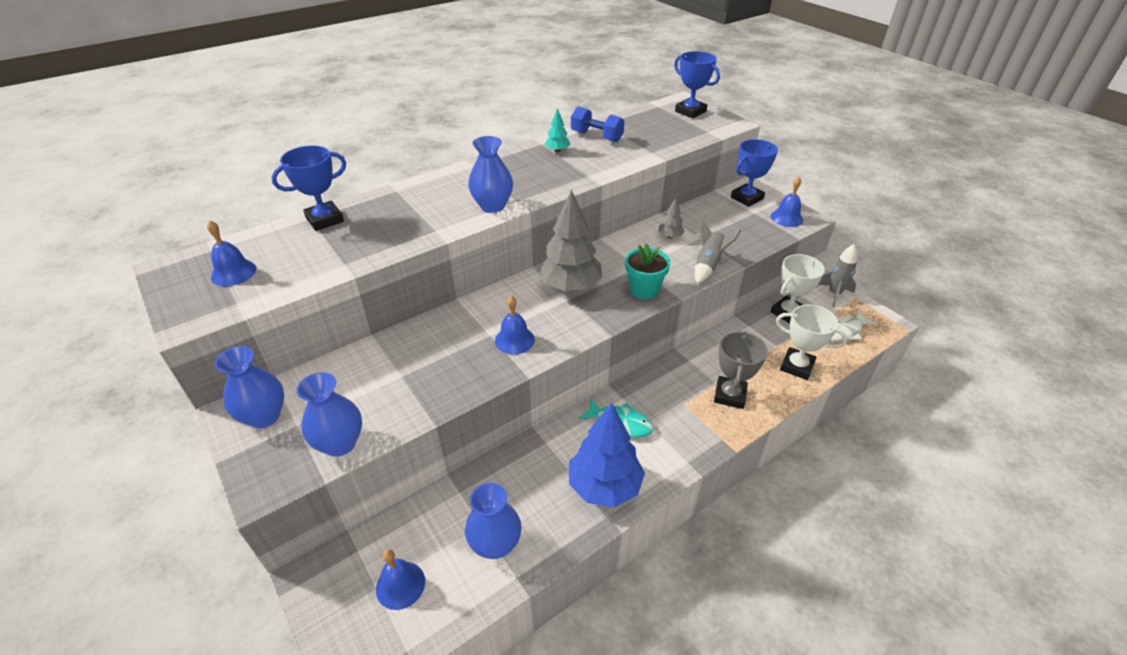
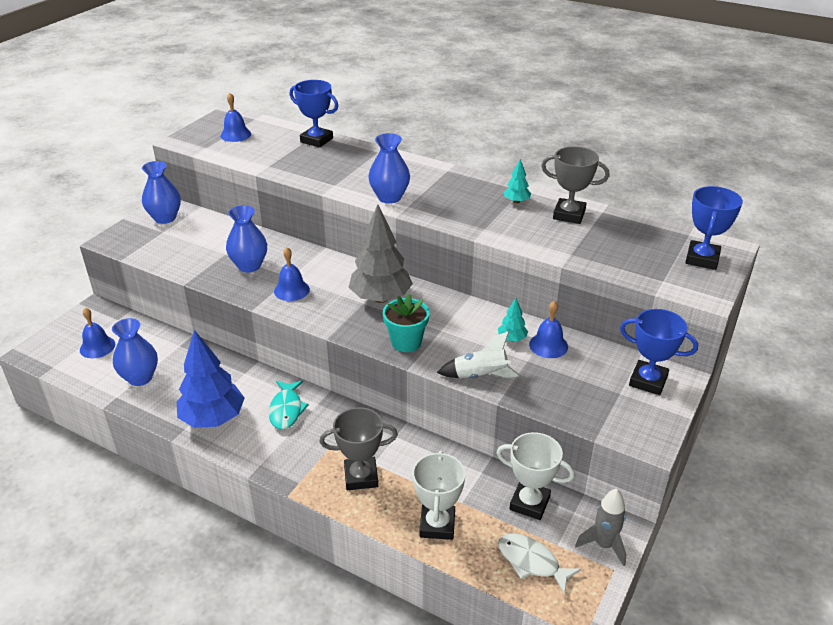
camera: 65 degrees right, 5 degrees down
blue vase [297,372,362,457] -> blue vase moved to [226,205,267,273]
blue dumbbell [571,106,625,142] -> grey trophy [541,146,609,224]
grey tree [658,198,685,238] -> turquoise tree [498,298,528,341]
grey rocket [695,219,741,284] -> white rocket [437,331,520,378]
blue bell [771,177,803,227] -> blue bell moved to [529,301,568,358]

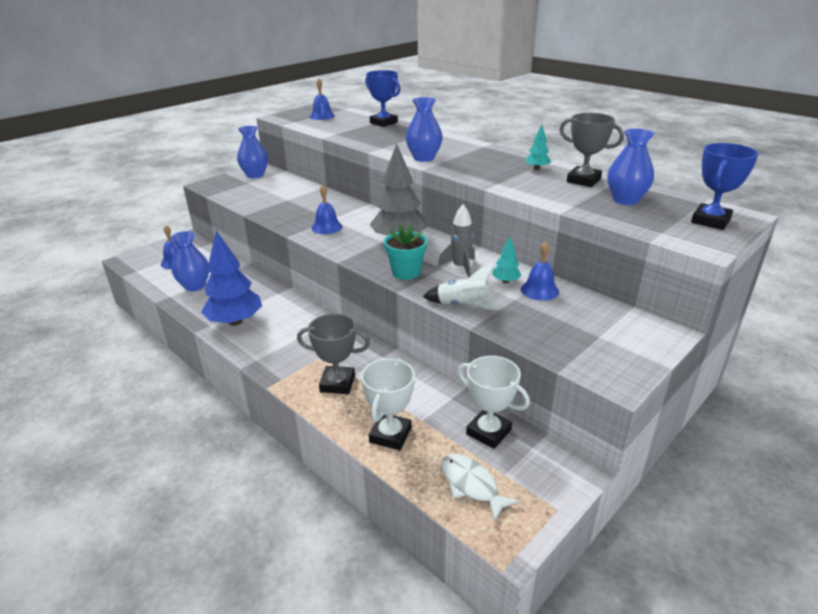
camera: 15 degrees right, 5 degrees down
blue vase [226,205,267,273] -> blue vase moved to [607,129,654,205]
turquoise fish [269,380,309,430] -> none
grey rocket [575,489,626,566] -> grey rocket moved to [438,204,475,278]
blue trophy [620,309,698,395] -> none

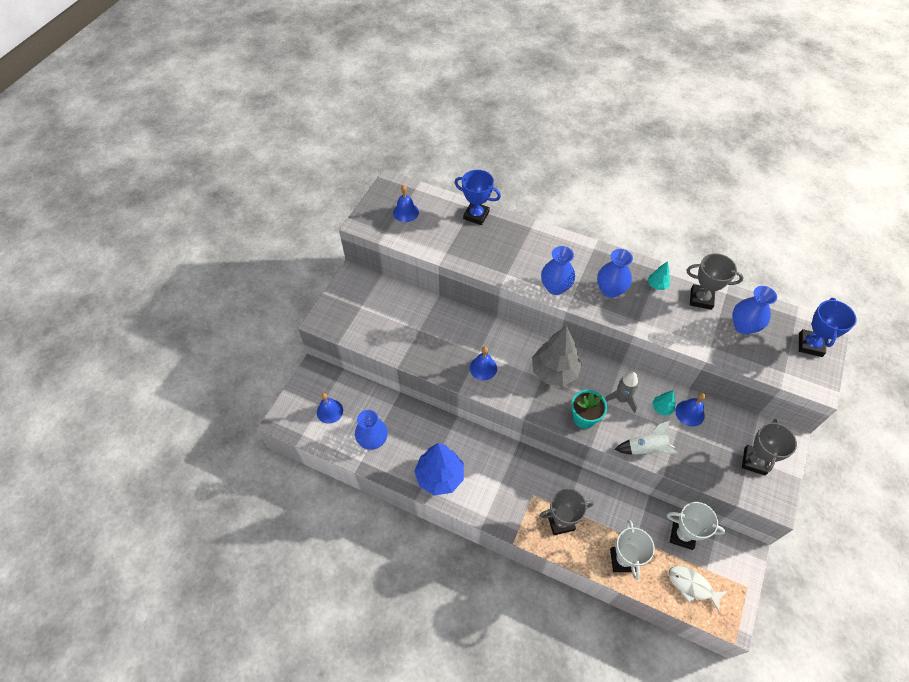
camera: 20 degrees left, 25 degrees up
blue vase [237,126,268,178] -> blue vase moved to [597,249,633,298]
none -> grey trophy [742,419,797,475]

